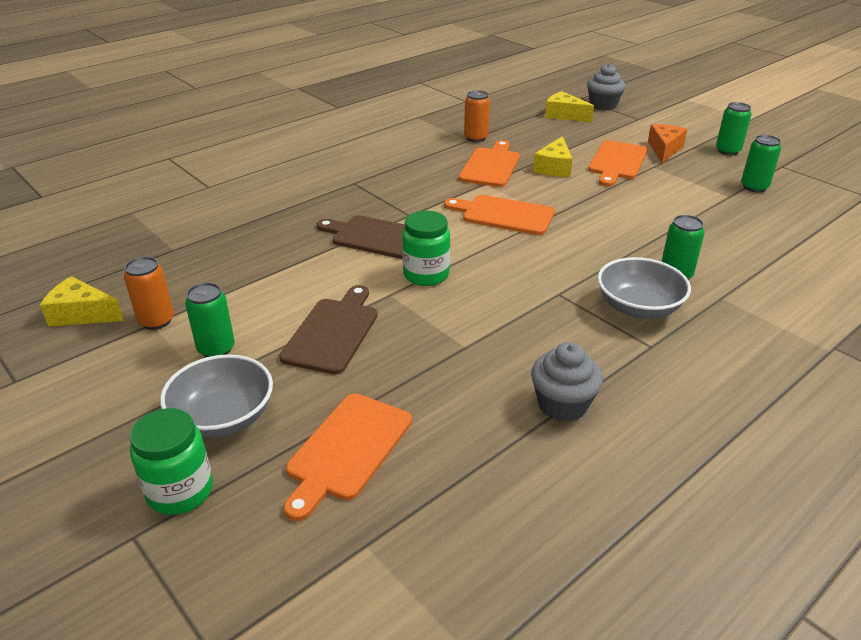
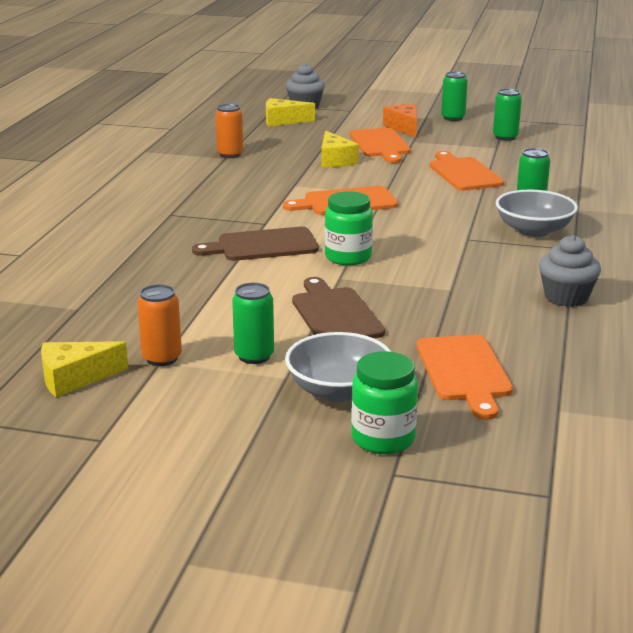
camera: 35 degrees left, 10 degrees down
orange cutting board [459,140,520,187] -> orange cutting board moved to [430,151,504,191]

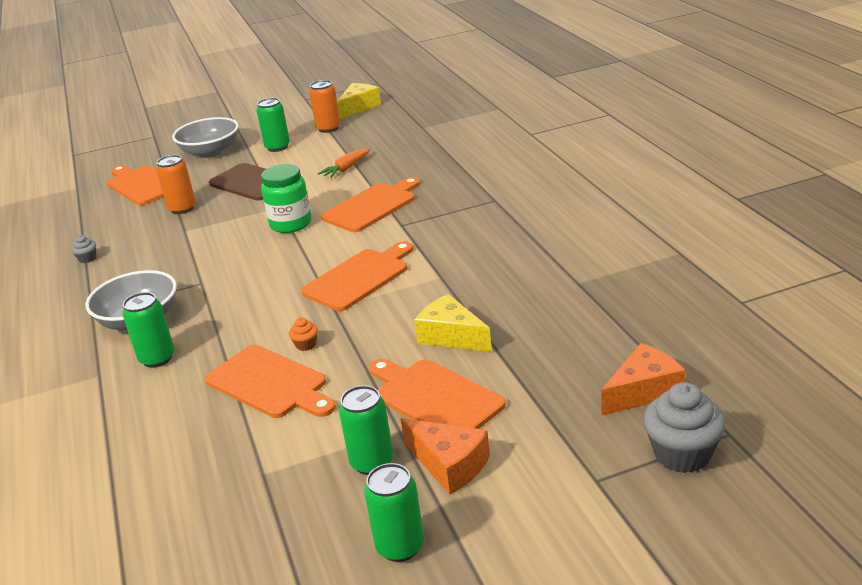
camera: 150 degrees right, 5 degrees up
brown cutting board [192,227,319,261] -> orange cutting board [321,177,420,232]
orange can [215,104,243,158] -> orange can moved to [156,155,196,214]
yellow cheese [266,98,315,126] -> orange cheese [601,343,685,415]
green jar [351,351,418,454] -> none
green can [493,88,522,141] -> green can moved to [339,385,393,475]
grey cupcake [539,235,601,307] -> grey cupcake [71,235,96,263], size x0.46
none -> orange cupcake [289,317,318,351]
none -> orange carrot [317,148,370,178]

